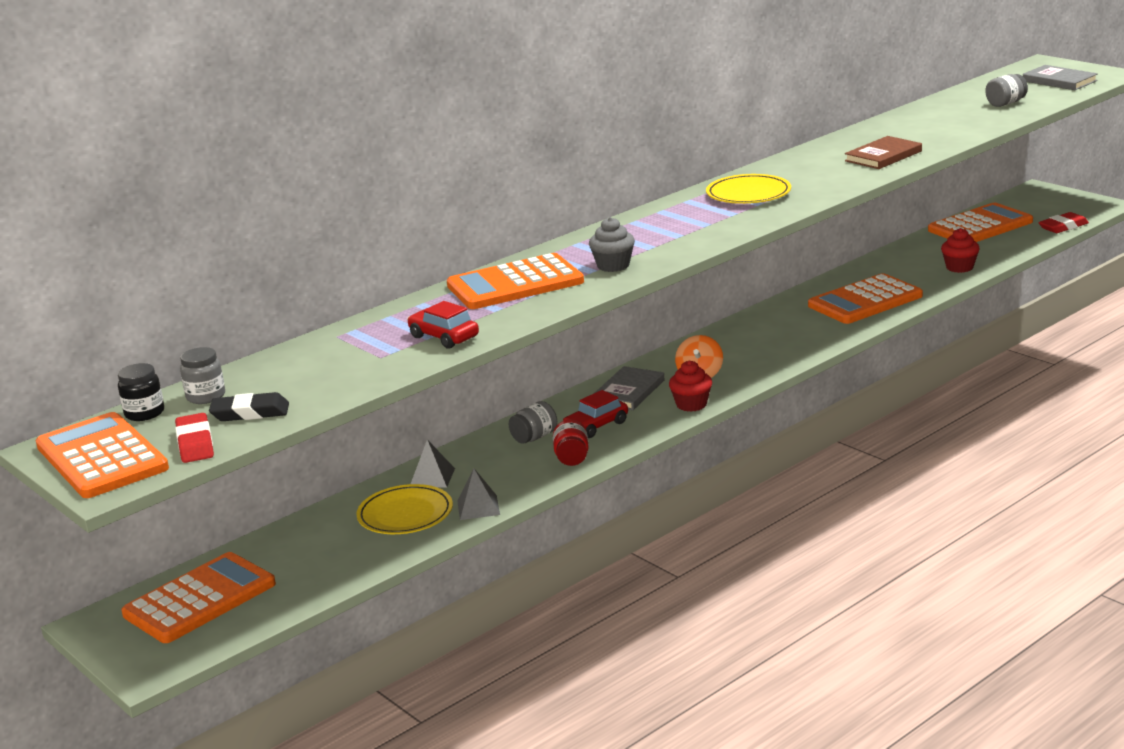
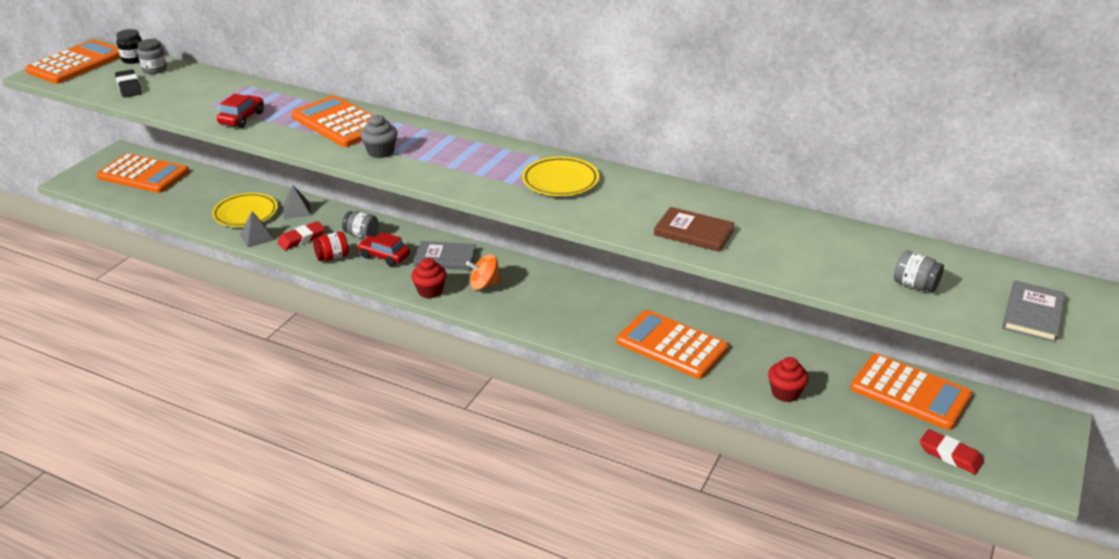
camera: 65 degrees right, 10 degrees up
red eraser [175,413,214,463] -> red eraser moved to [277,221,325,250]

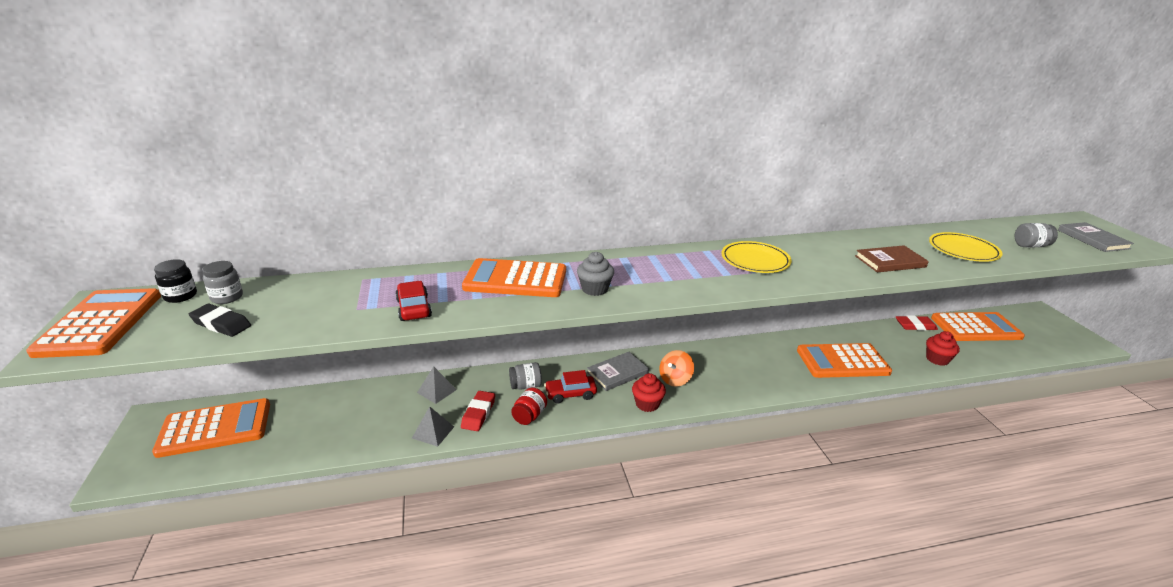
camera: 40 degrees left, 5 degrees down
yellow plate [212,193,278,227] -> yellow plate moved to [929,232,1003,262]
red eraser [920,429,984,474] -> red eraser moved to [896,315,938,330]

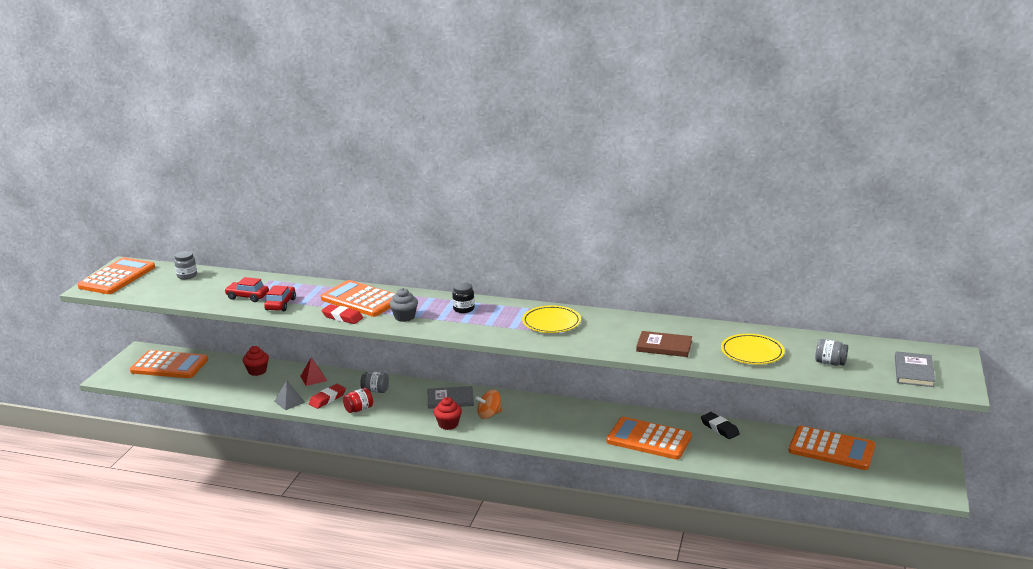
camera: 30 degrees right, 5 degrees down
black jar [154,259,197,303] -> black jar moved to [452,282,475,313]
black eraser [189,304,251,337] -> black eraser moved to [701,412,740,439]
grey pyramid [417,366,457,404] -> red pyramid [300,357,327,386]
red car [544,370,597,404] -> red car moved to [224,277,269,302]
red eraser [896,315,938,330] -> red eraser moved to [321,304,363,324]
red cupcake [926,331,960,366] -> red cupcake moved to [243,346,269,376]

